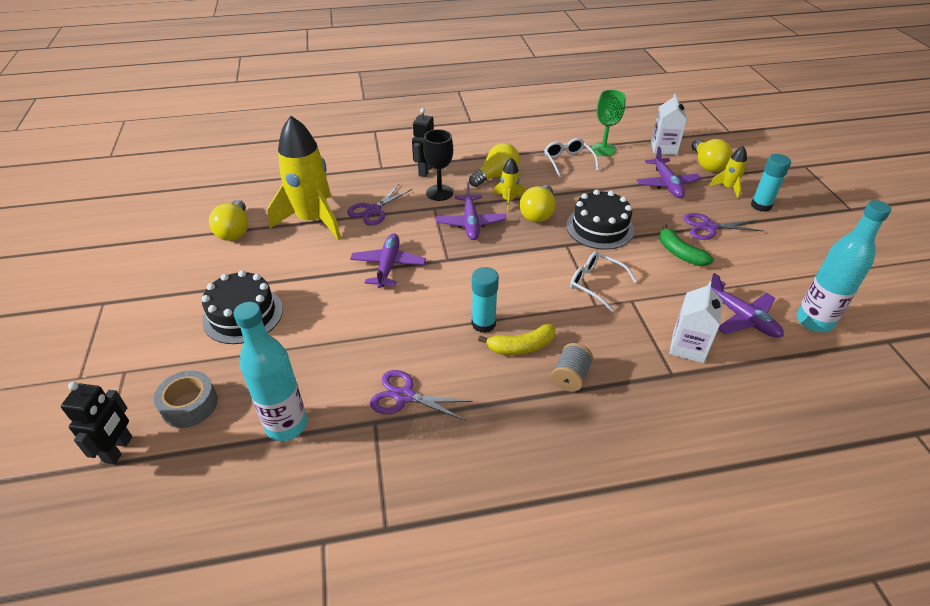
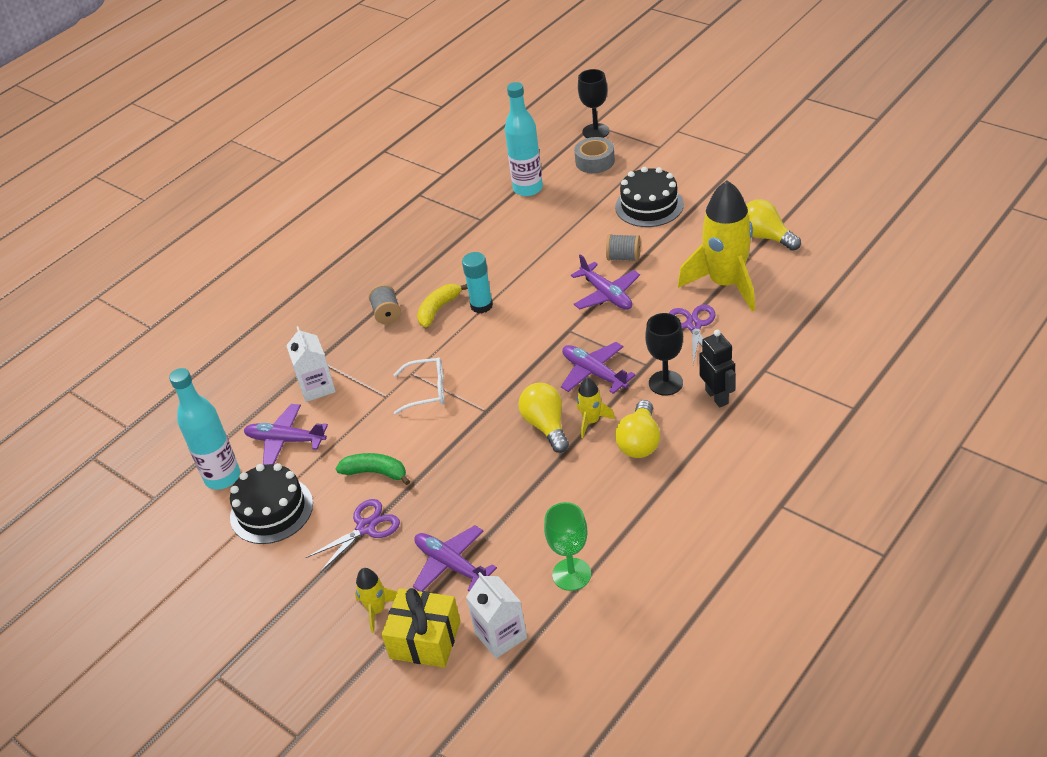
camera: 145 degrees right, 0 degrees up
black robot [61,382,132,465] -> black goblet [578,69,610,138]
purple scissors [370,370,472,421] -> none
white glasses [544,138,599,178] -> none
black cake [566,189,634,250] -> black cake moved to [230,463,313,544]
yellow light bulb [692,139,733,172] -> yellow gift [382,588,461,668]
turquoise glue stick [751,154,791,212] -> none
none -> grey spool [606,234,641,262]

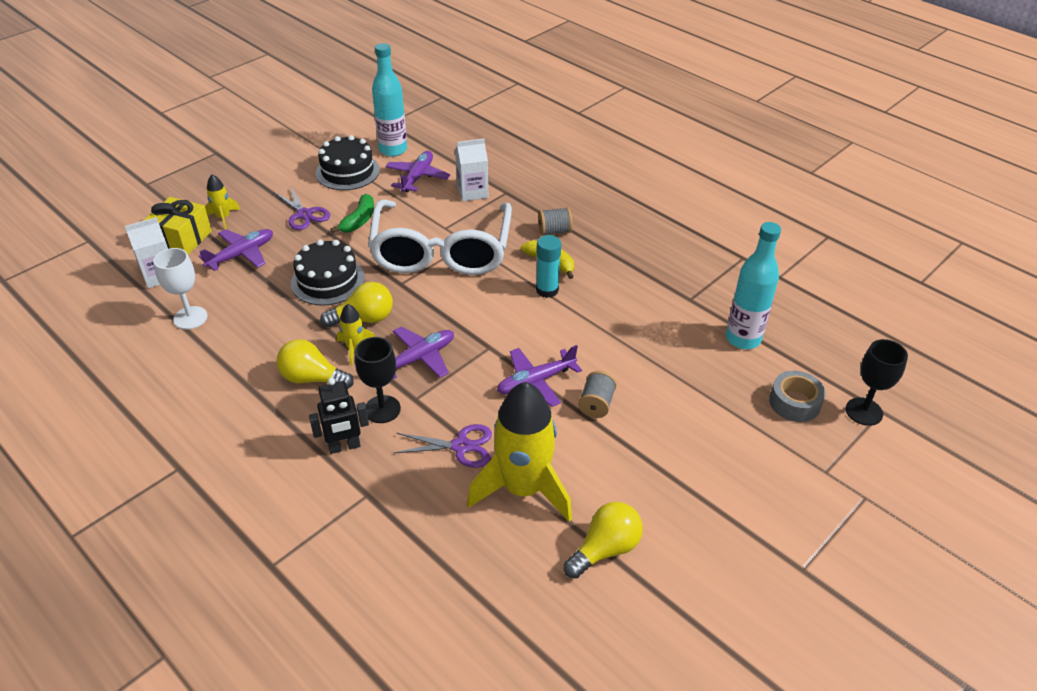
camera: 90 degrees right, 0 degrees up
white glasses [394,357,444,415] -> white glasses [368,200,512,275], size x2.45
green goblet [544,502,591,591] -> white goblet [153,248,208,329]
black cake [615,167,684,227] -> black cake moved to [291,239,365,306]

